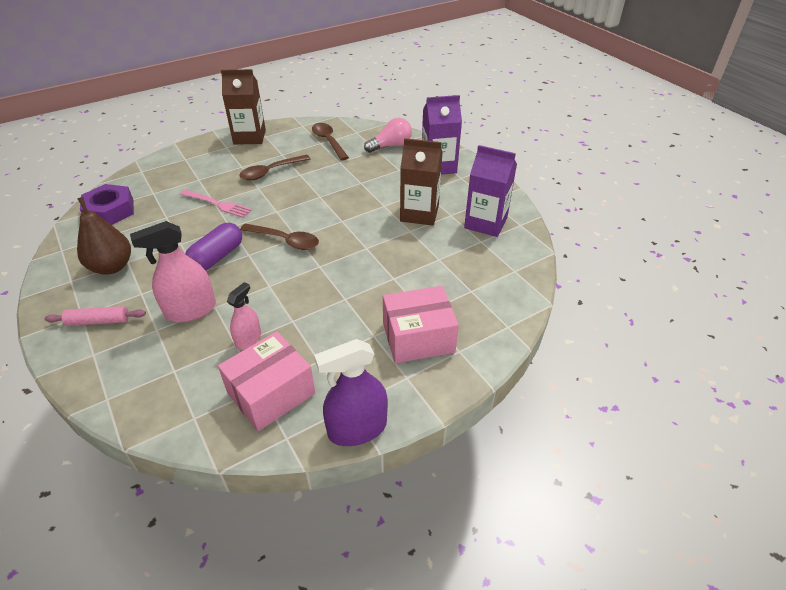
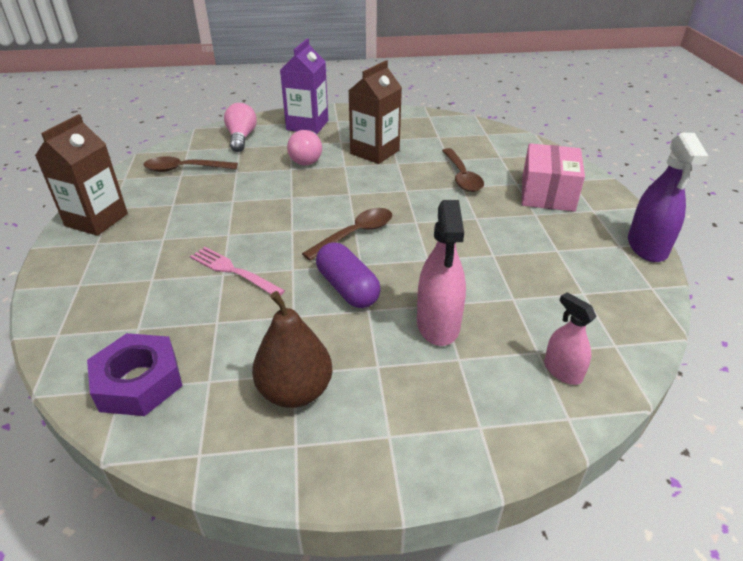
camera: 65 degrees left, 5 degrees down
pink rolling pin [44,306,146,326] -> none
pink fork [180,190,252,218] -> pink fork turned 105 degrees counterclockwise [190,247,285,296]
pink box [218,331,315,431] -> none
pink spray bottle [227,282,261,350] -> pink spray bottle moved to [544,292,597,385]
brown spoon [239,155,310,180] -> brown spoon moved to [442,148,484,192]
purple carton [464,145,517,237] -> none
none -> pink light bulb [287,130,322,166]

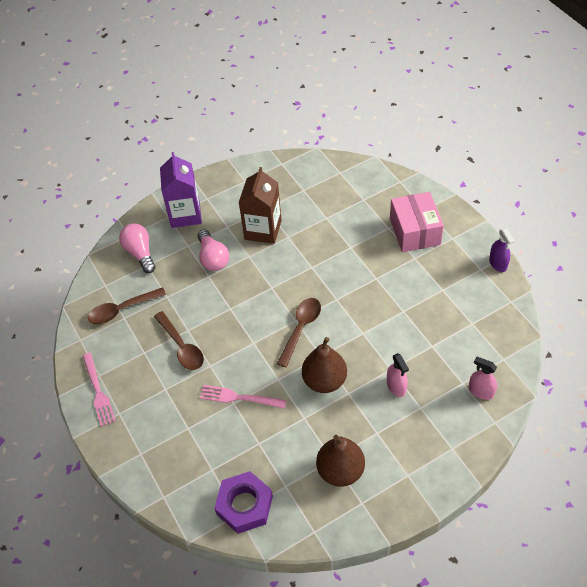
camera: 20 degrees left, 15 degrees up
brown carton [35,114,128,236] -> pink fork [83,353,116,427]
purple capsule [316,242,381,308] -> brown pear [302,337,347,393]
pink spray bottle [417,200,466,346] -> pink spray bottle [387,353,409,397], size x0.59
brown spoon [442,148,484,192] -> brown spoon moved to [154,311,204,370]
purple spray bottle [628,133,709,262] -> purple spray bottle [489,228,515,272], size x0.59

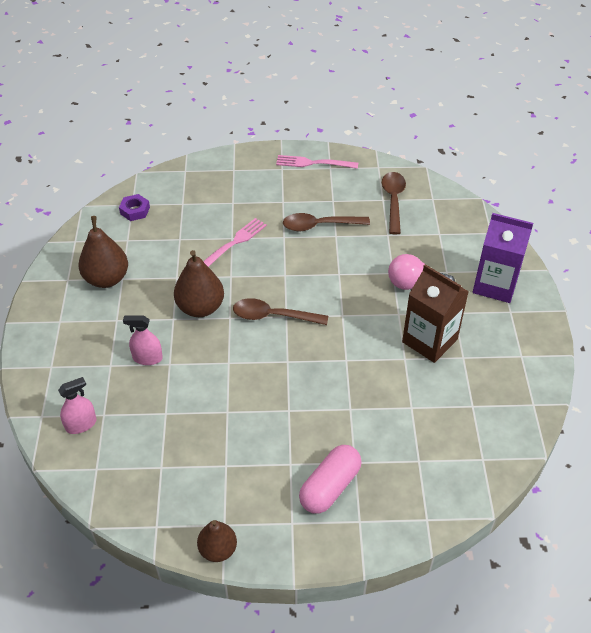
camera: 115 degrees right, 5 degrees down
pink light bulb [119,223,156,273] -> none
purple nut [214,471,273,534] -> purple nut [119,194,150,221], size x0.56
brown spoon [277,298,321,367] -> brown spoon turned 135 degrees clockwise [233,298,328,325]
pink box [390,192,444,252] -> pink capsule [299,445,362,514]
purple spray bottle [489,228,515,272] -> brown pear [197,520,237,562]

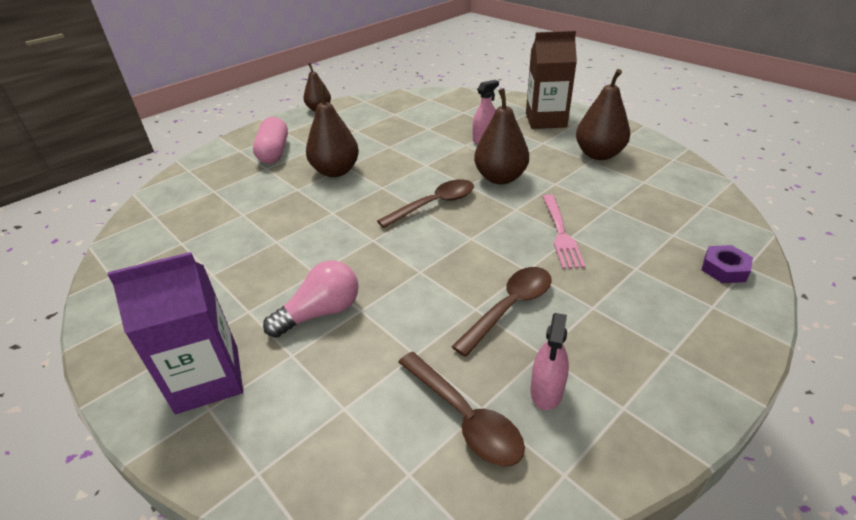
camera: 140 degrees right, 10 degrees down
pink spray bottle [58,377,97,434] -> pink spray bottle moved to [530,313,569,410]
purple nut [119,194,150,221] -> purple nut moved to [702,245,753,283]
pink fork [276,155,358,169] -> none
brown carton [402,264,469,363] -> brown carton moved to [526,31,577,129]
none -> brown pear [306,85,359,177]

